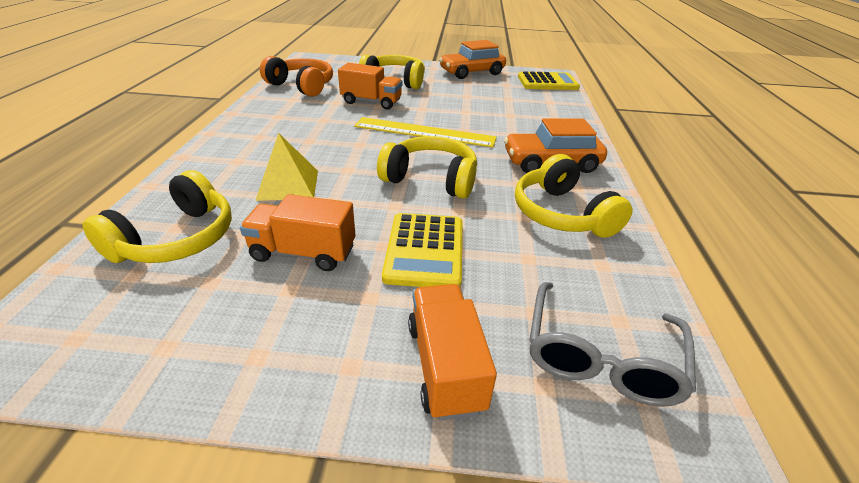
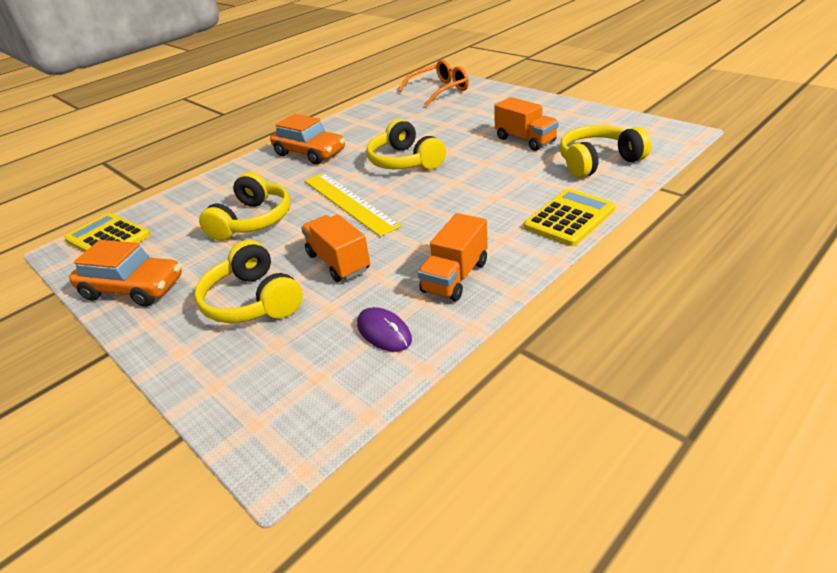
camera: 135 degrees left, 0 degrees up
yellow pyramid [255,133,318,201] -> none
orange headphones [260,56,333,97] -> purple mouse [357,307,412,352]
yellow calculator [382,213,462,287] -> yellow calculator moved to [524,189,616,246]
orange truck [408,284,497,421] -> orange truck moved to [418,213,488,301]
yellow headphones [515,154,632,238] -> yellow headphones moved to [199,172,291,241]
grey glasses [529,282,696,407] -> orange glasses [398,59,469,106]

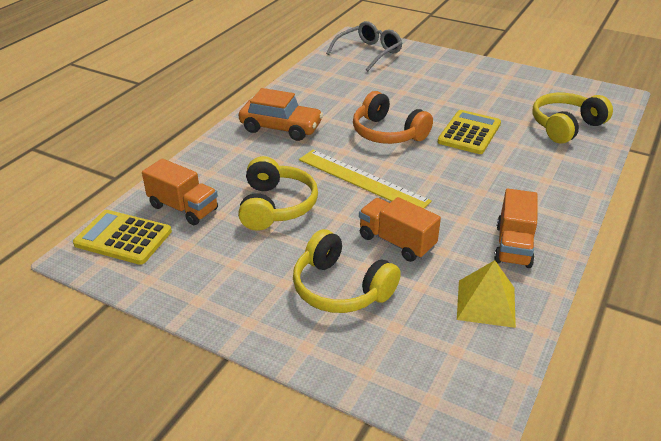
camera: 20 degrees left, 0 degrees up
orange car [69,240,182,307] -> none
purple mouse [357,307,412,352] -> yellow pyramid [457,260,516,328]
yellow headphones [366,119,446,170] -> orange headphones [353,91,433,144]
orange glasses [398,59,469,106] -> grey glasses [326,21,402,71]
orange truck [494,97,559,151] -> orange truck moved to [142,158,218,225]
yellow calculator [524,189,616,246] -> yellow calculator moved to [438,110,501,154]

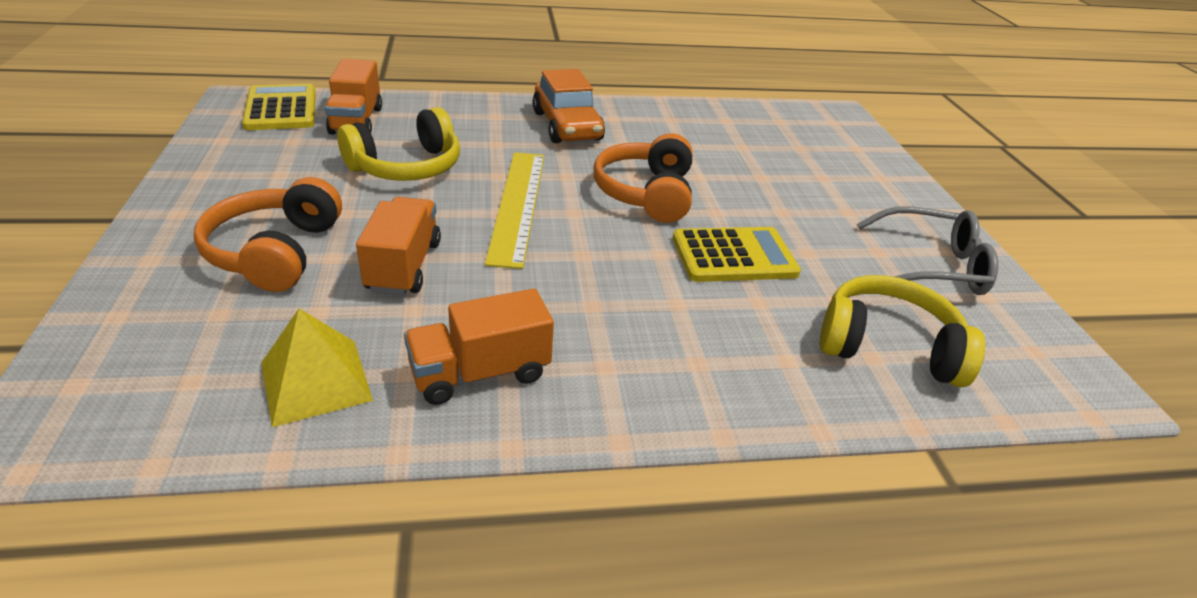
camera: 50 degrees right, 0 degrees up
yellow headphones [293,229,401,313] -> orange headphones [194,177,342,292]
grey glasses [326,21,402,71] -> grey glasses moved to [857,206,998,295]

